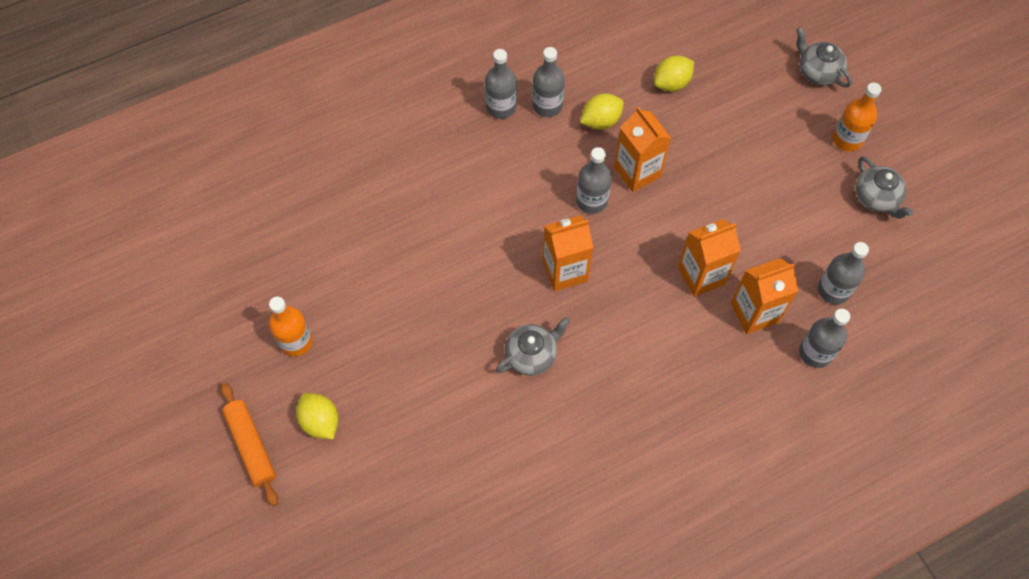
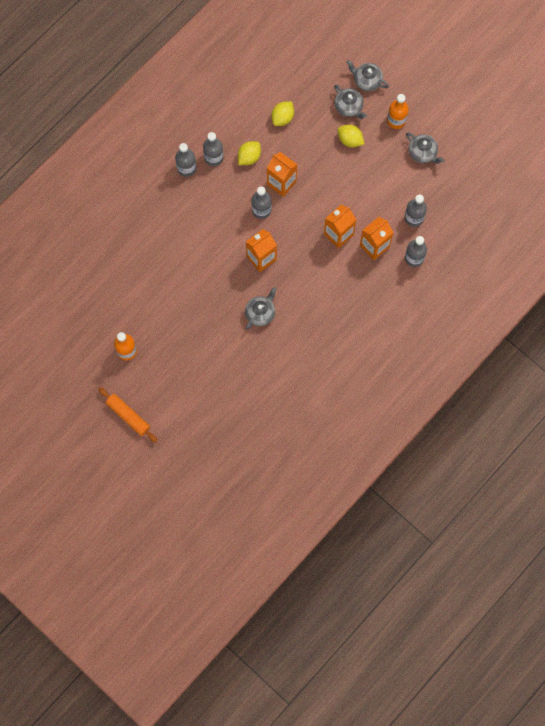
camera: 20 degrees left, 10 degrees up
yellow lemon [296,393,339,439] -> yellow lemon moved to [338,125,364,147]
none -> grey teapot [334,85,367,119]

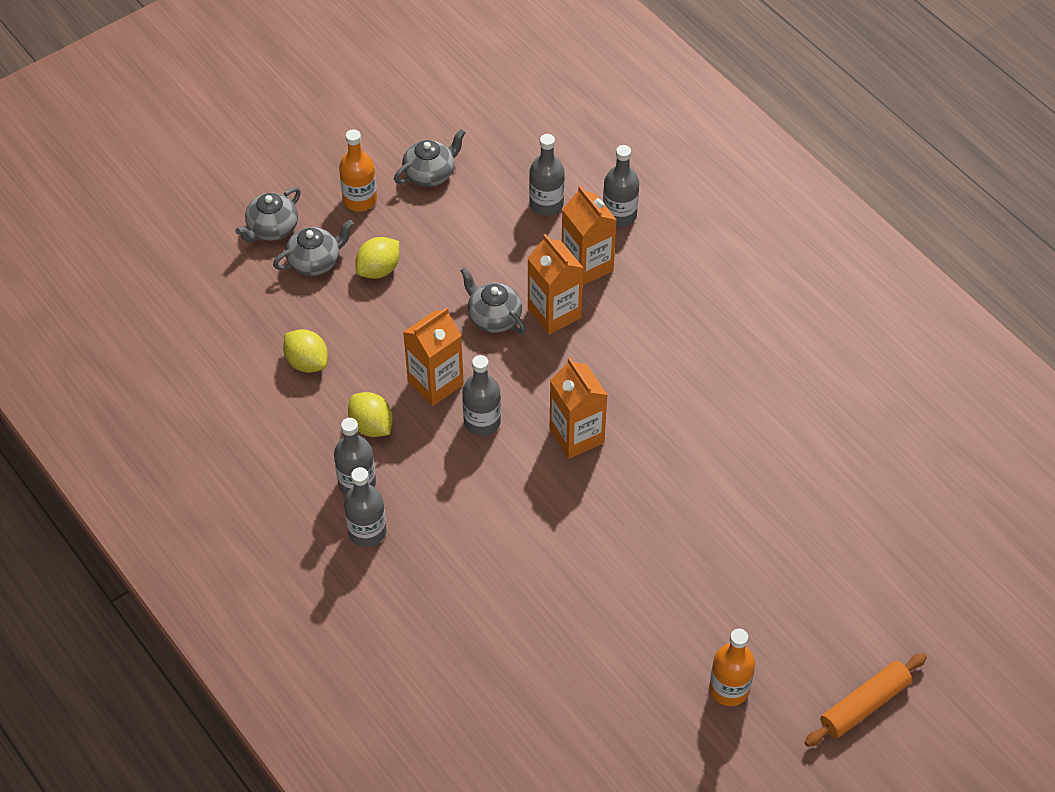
camera: 80 degrees left, 20 degrees down
grey teapot [245,287,277,330] -> grey teapot moved to [460,267,526,334]

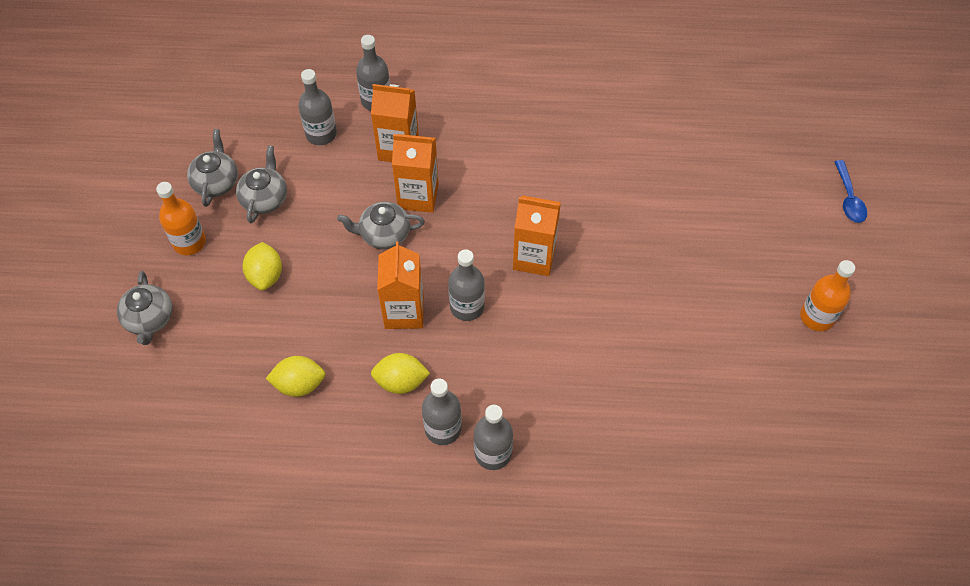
camera: 50 degrees left, 5 degrees up
grey teapot [273,220,354,276] -> grey teapot moved to [236,145,287,223]
orange rolling pin [804,653,927,747] -> none
none -> blue spoon [835,160,867,223]

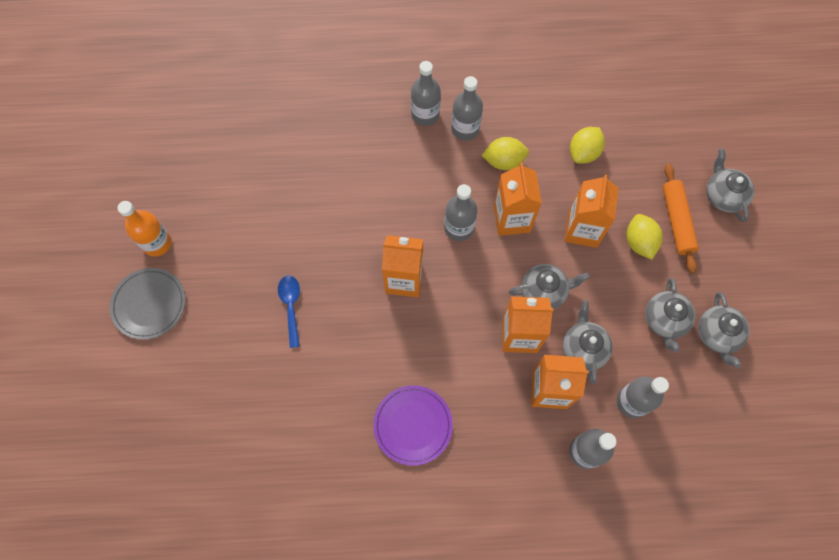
camera: 175 degrees right, 10 degrees up
orange bottle [156,182,206,255] -> none
yellow lemon [266,356,325,397] -> yellow lemon turned 45 degrees counterclockwise [570,127,605,164]
blue spoon [835,160,867,223] -> blue spoon moved to [278,275,300,348]
none -> grey plate [110,268,185,340]
none -> purple plate [373,385,453,466]
none -> grey teapot [563,300,613,384]
none -> orange carton [564,174,619,248]
none -> orange rolling pin [662,164,699,273]

